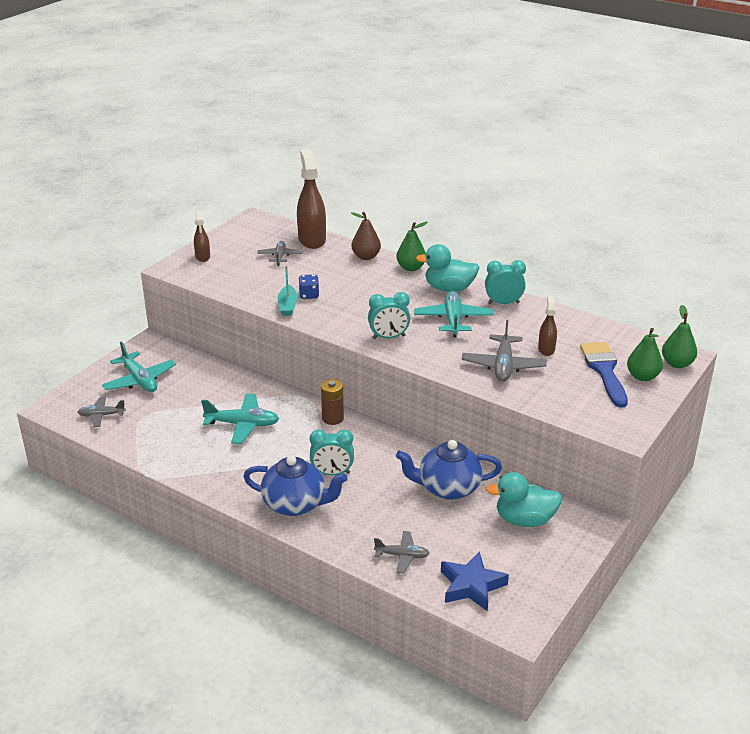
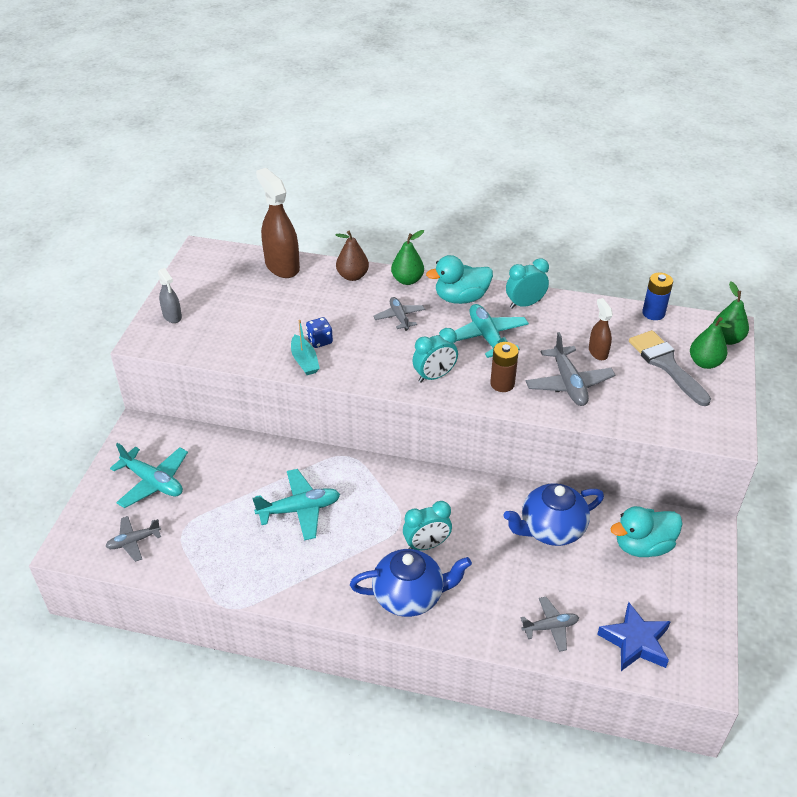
camera: 20 degrees left, 10 degrees up
brown spray bottle [194,211,210,262] -> grey spray bottle [158,268,182,323]
grey plane [257,241,303,266] -> grey plane moved to [373,297,425,331]
brown battery [321,379,344,425] -> brown battery moved to [490,342,519,392]
blue brush [580,342,628,408] -> grey brush [629,330,711,406]
none -> blue battery [642,273,673,320]

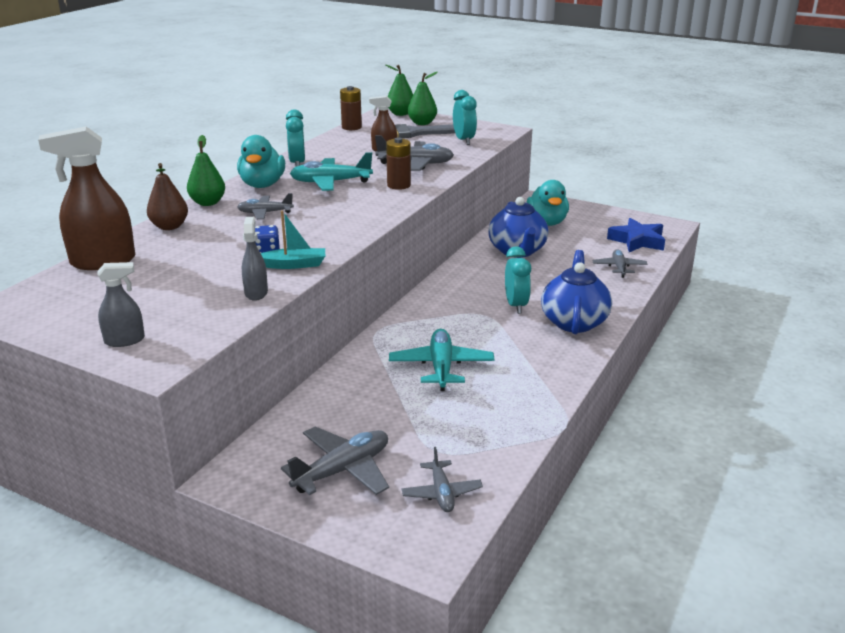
camera: 75 degrees left, 15 degrees down
turquoise plane [110,443,188,508] -> grey plane [281,426,389,495]
turquoise clock [412,328,458,383] -> turquoise clock moved to [453,90,477,145]
blue battery [642,273,673,320] -> brown battery [340,86,362,130]
none -> grey spray bottle [242,217,268,301]

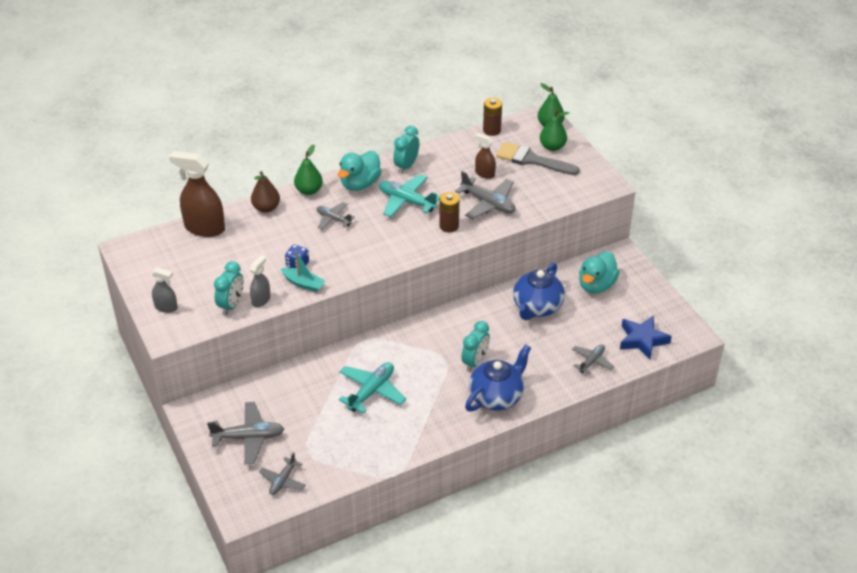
camera: 35 degrees right, 15 degrees up
turquoise clock [453,90,477,145] -> turquoise clock moved to [214,261,244,315]

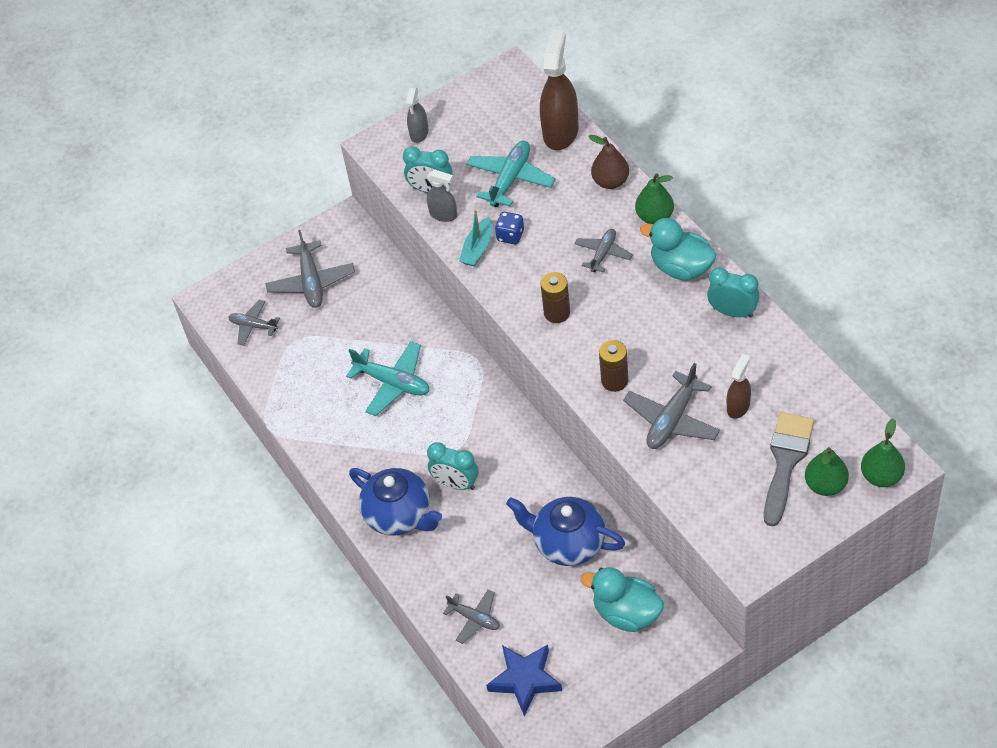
camera: 90 degrees right, 10 degrees up
turquoise plane [379,174,440,217] -> turquoise plane moved to [466,141,555,207]
brown battery [483,98,502,136] -> brown battery moved to [540,272,570,323]

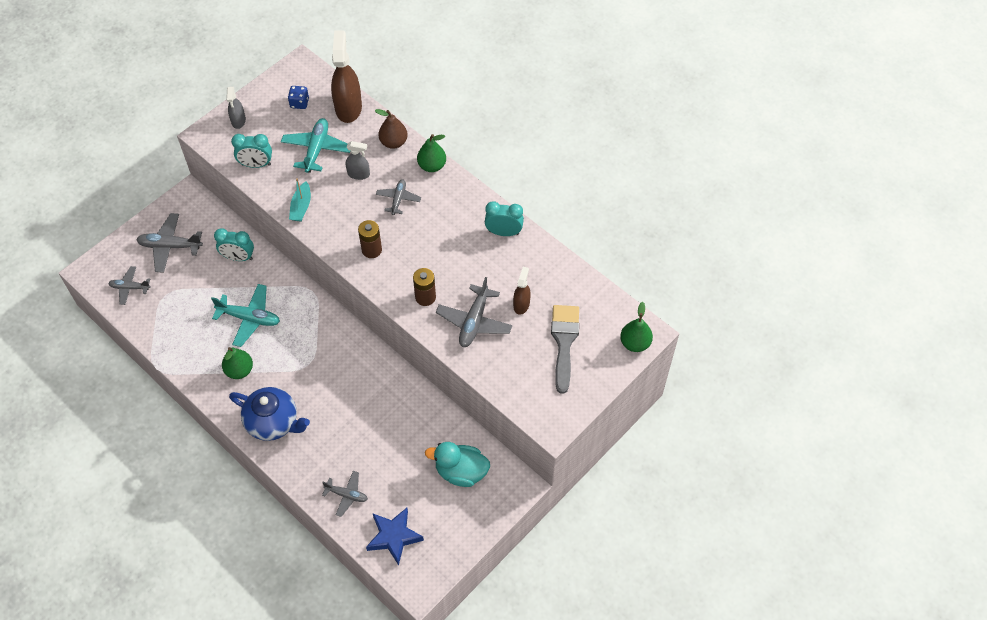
camera: 20 degrees left, 5 degrees up
grey plane [265,230,355,308] -> grey plane turned 120 degrees clockwise [136,213,203,273]
grey spray bottle [427,169,457,222] -> grey spray bottle moved to [346,141,370,180]
turquoise clock [427,442,479,490] -> turquoise clock moved to [214,228,254,261]
blue dice [495,212,524,244] -> blue dice moved to [288,86,309,109]
blue teapot [506,497,625,566] -> none
turquoise duck [640,218,717,280] -> none
green pear [805,447,849,496] -> green pear moved to [222,347,253,379]

